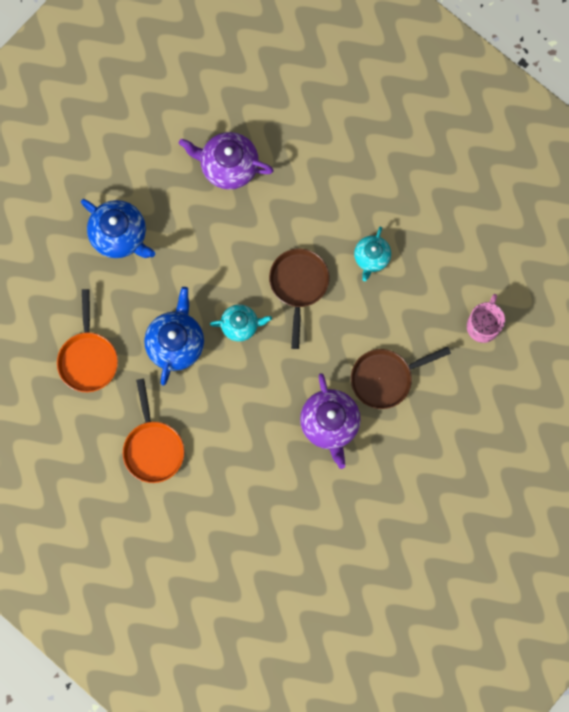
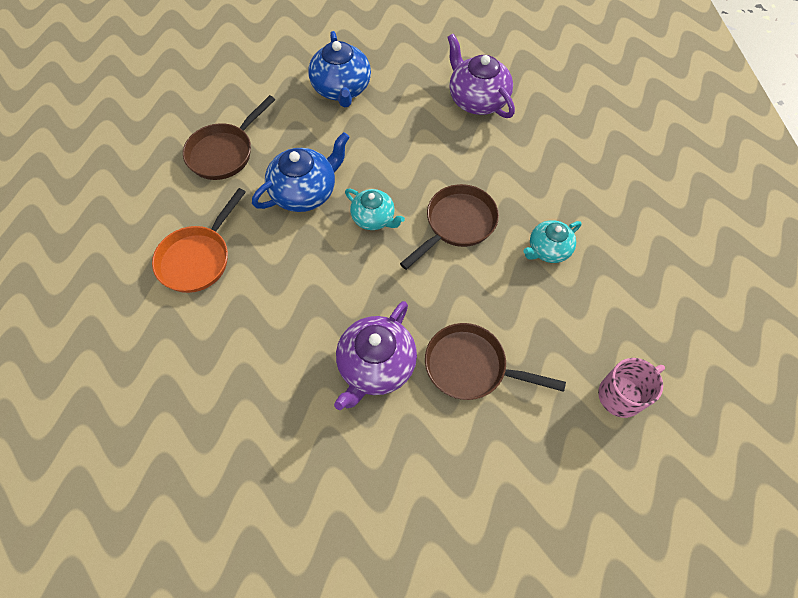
camera: 40 degrees right, 15 degrees down
orange pan [57,289,118,392] -> brown pan [183,95,275,180]

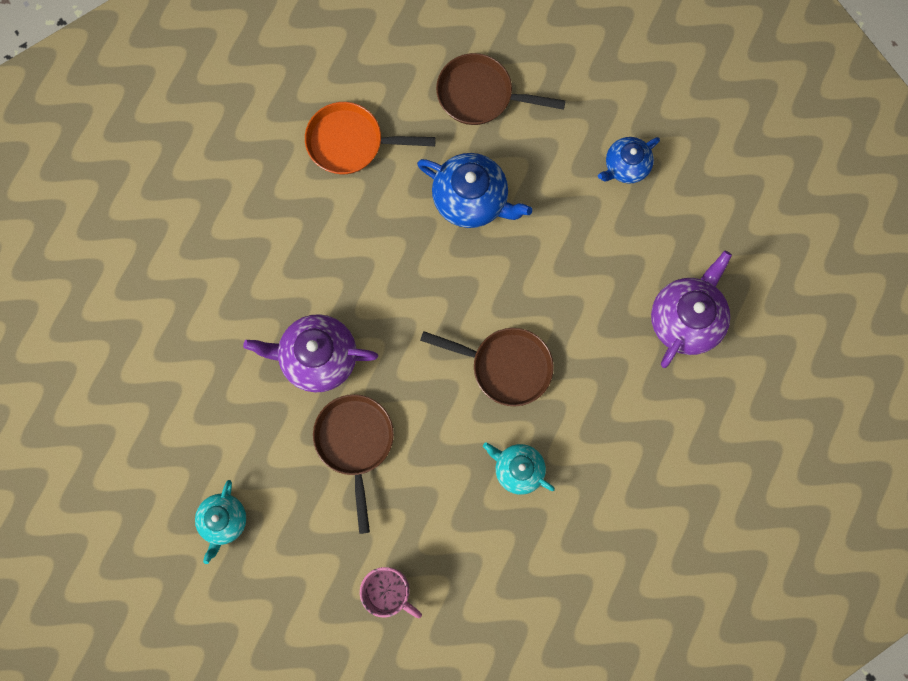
camera: 65 degrees right, 15 degrees up
blue teapot [308,31,371,108] -> blue teapot [598,137,660,184], size x0.63
turquoise teapot [345,189,405,230] -> turquoise teapot moved to [195,480,246,564]

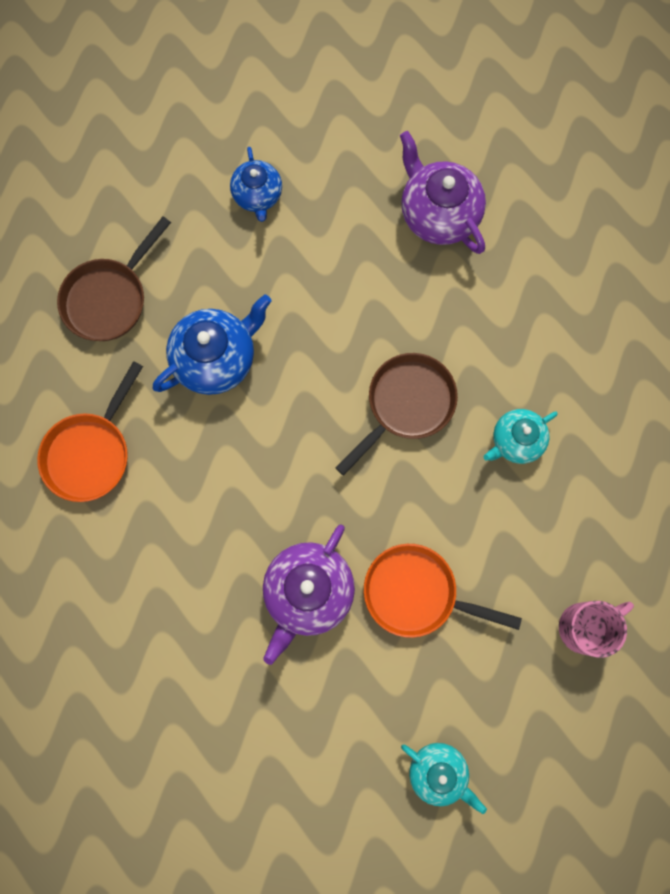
camera: 65 degrees left, 0 degrees up
brown pan [313,394,394,534] -> orange pan [364,544,522,638]

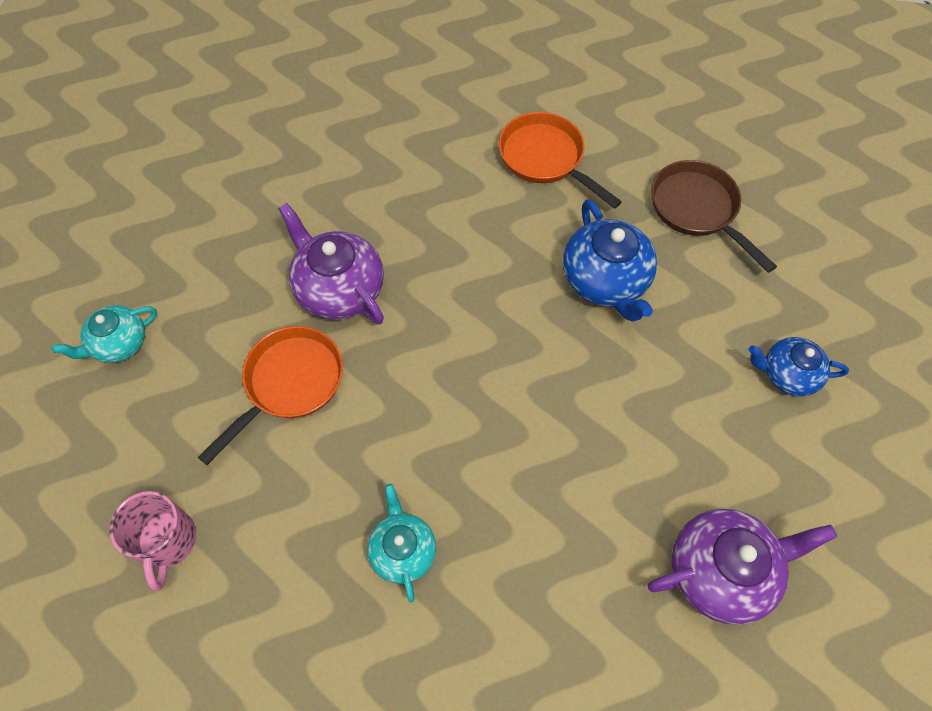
camera: 110 degrees right, 15 degrees down
brown pan [335,353,458,476] -> none

